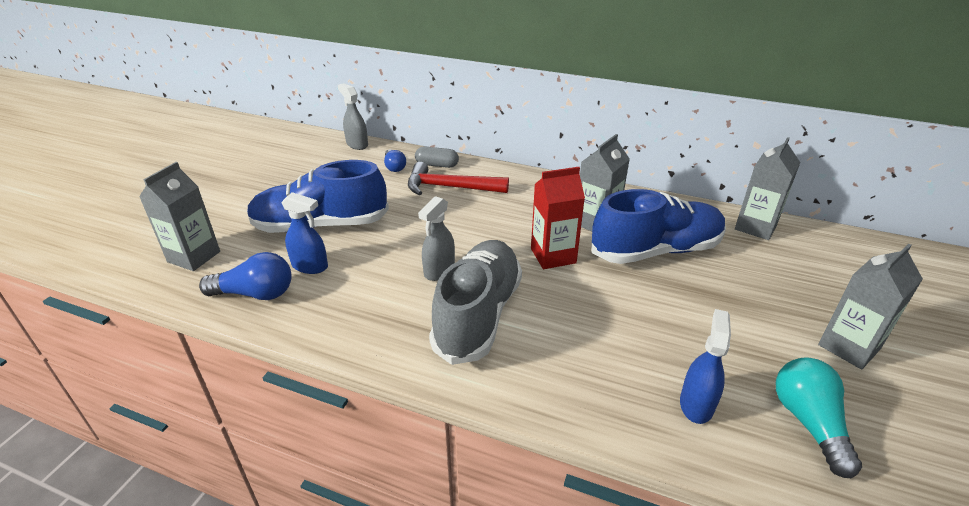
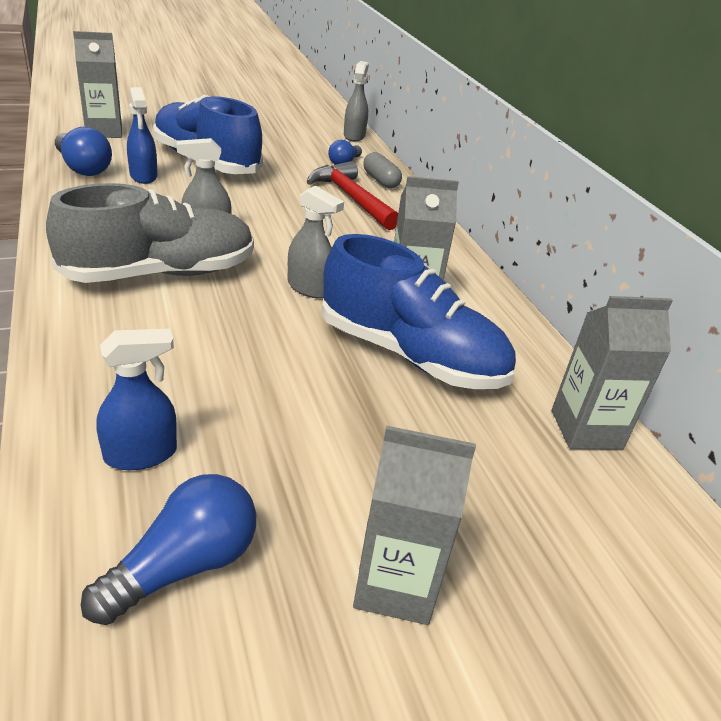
camera: 45 degrees right, 0 degrees up
red carton [531,167,585,269] -> grey spray bottle [288,186,344,298]
turquoise light bulb [776,357,862,478] -> blue light bulb [81,474,256,625]

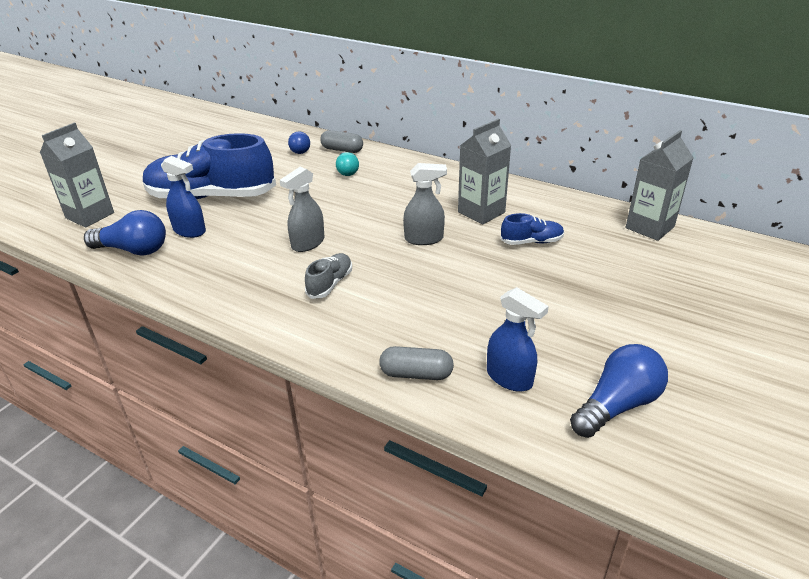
camera: 35 degrees left, 0 degrees up
grey shoe [46,183,254,283] -> grey shoe [305,253,352,299], size x0.43
blue light bulb [81,474,256,625] -> blue light bulb turned 45 degrees clockwise [570,344,668,438]
blue spray bottle [97,329,177,470] -> blue spray bottle turned 105 degrees clockwise [487,287,549,392]
red hammer [307,161,398,230] -> turquoise light bulb [336,152,359,176]
blue shoe [321,234,516,389] -> blue shoe [500,213,564,245], size x0.43
grey spray bottle [344,61,369,141] -> none
grey carton [353,426,476,625] -> none
none -> grey capsule [379,346,454,380]

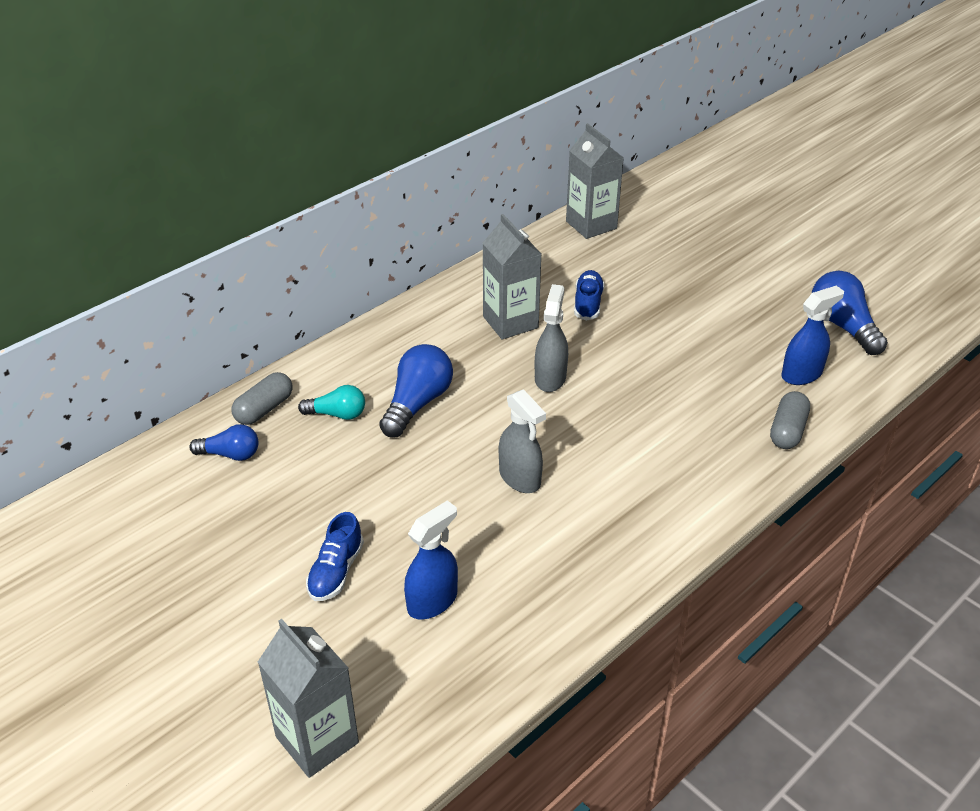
camera: 75 degrees left, 5 degrees up
blue light bulb [84,210,166,256] -> blue light bulb moved to [379,344,453,437]
blue shoe [143,133,276,199] -> blue shoe [306,512,364,601], size x0.43
grey shoe [305,253,352,299] -> none

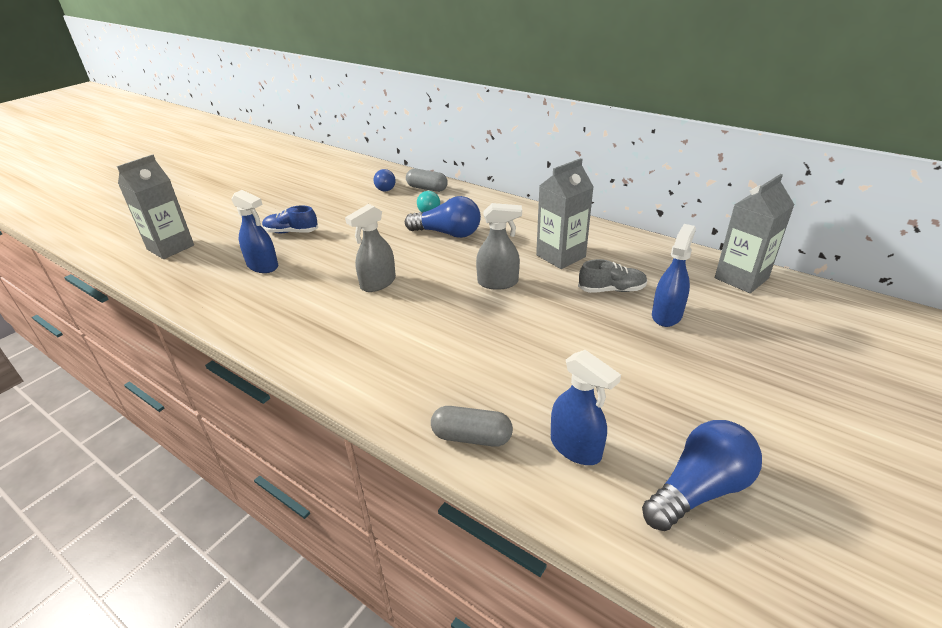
camera: 80 degrees right, 5 degrees down
blue shoe [574,270,605,321] -> grey shoe [578,259,647,293]
none -> blue spray bottle [652,224,696,327]

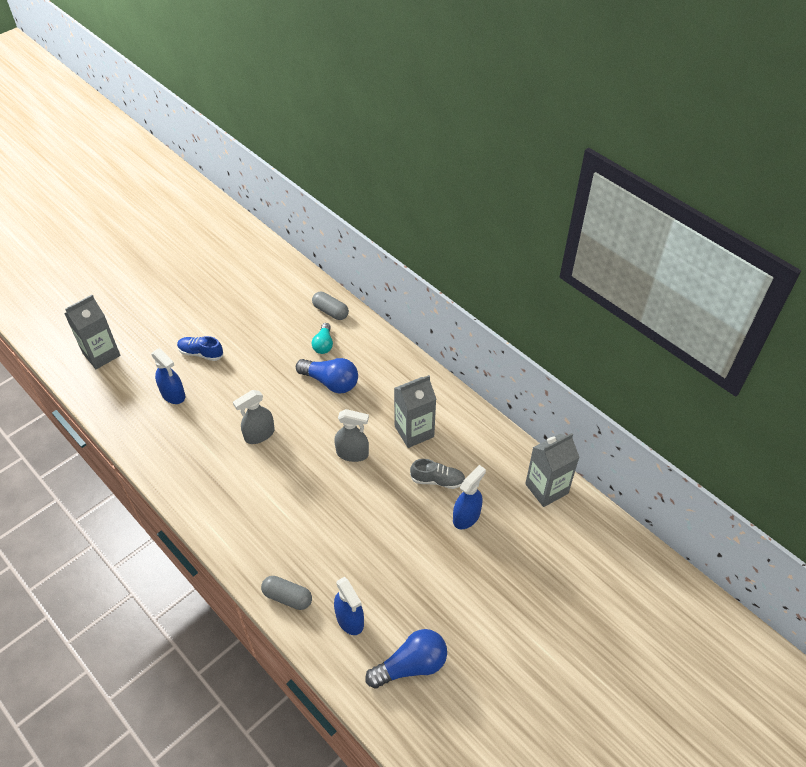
camera: 10 degrees right, 15 degrees up
blue light bulb [374,169,396,192] -> none

